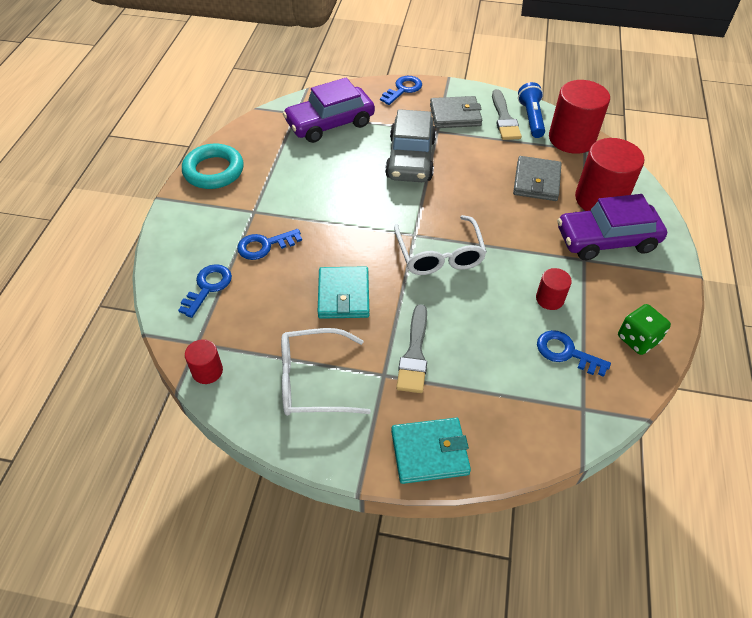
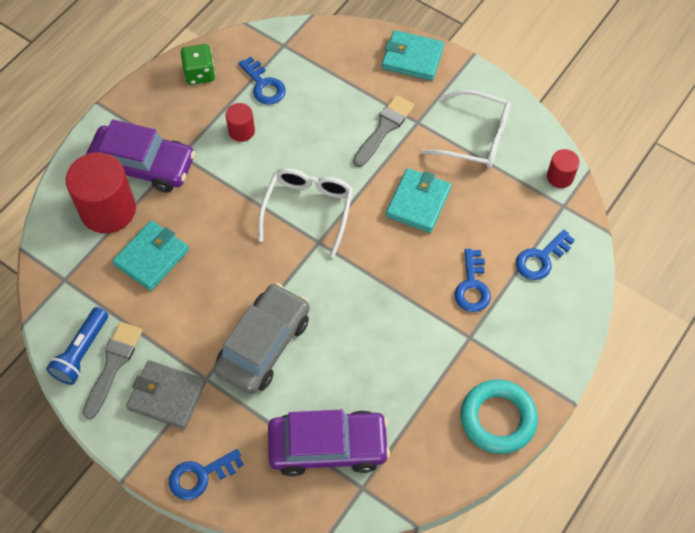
camera: 155 degrees left, 10 degrees up
blue key [237,229,302,260] -> blue key turned 90 degrees clockwise [455,249,491,312]
grey wallet [513,156,562,201] -> turquoise wallet [113,220,189,291]
red cylinder [549,80,610,154] -> none

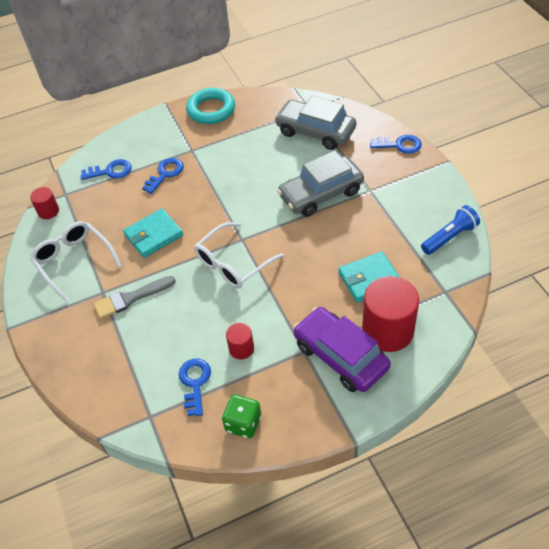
camera: 145 degrees left, 10 degrees down
grey brush [83,322,143,420] -> none
grey wallet [126,360,206,429] -> none
purple car [268,410,390,477] -> grey car [274,96,356,150]
turquoise wallet [382,30,444,81] -> none

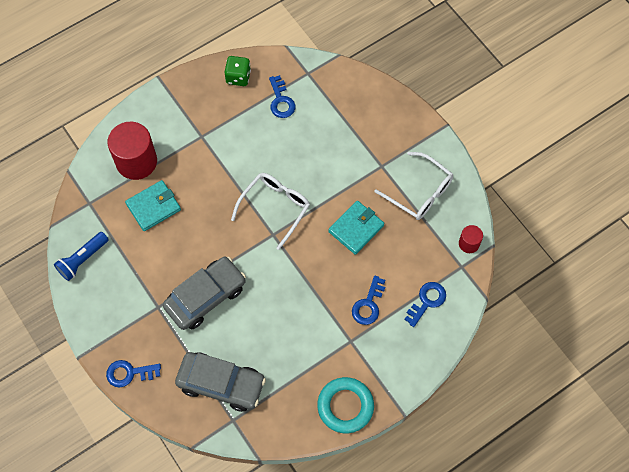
camera: 165 degrees right, 15 degrees up
blue key [80,159,131,180] -> blue key turned 150 degrees clockwise [404,282,446,327]
grey brush [94,276,176,319] -> none
red cylinder [226,323,254,359] -> none
purple car [293,307,391,392] -> none

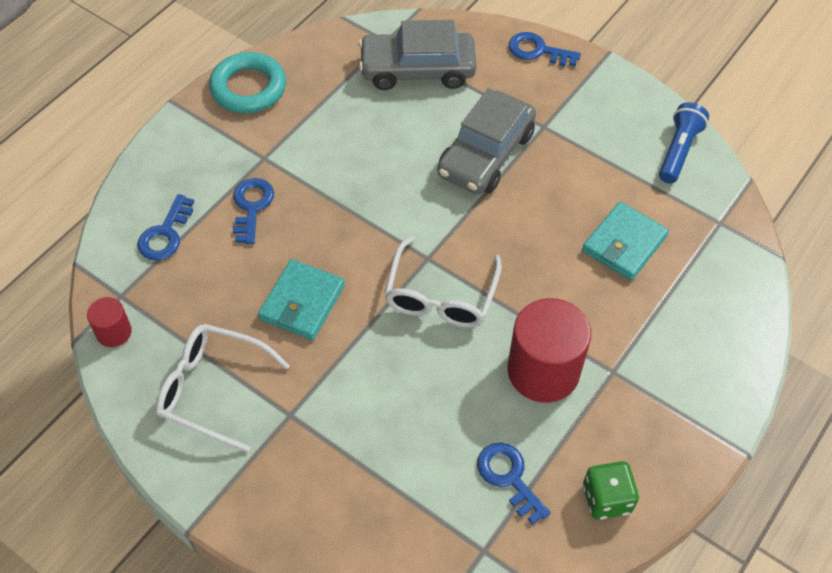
camera: 160 degrees right, 10 degrees down
blue key [106,360,161,388] -> blue key turned 135 degrees counterclockwise [509,32,581,66]
red cylinder [107,122,157,180] -> red cylinder moved to [507,298,591,403]

